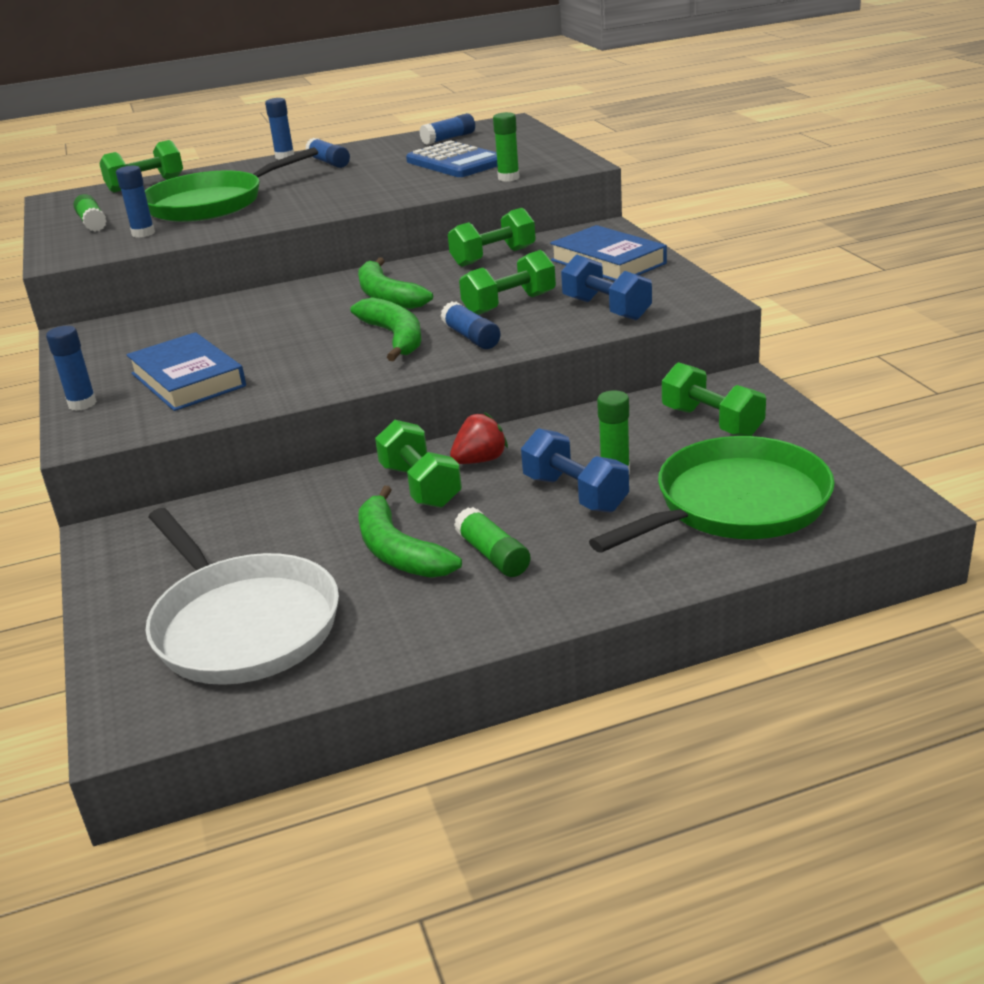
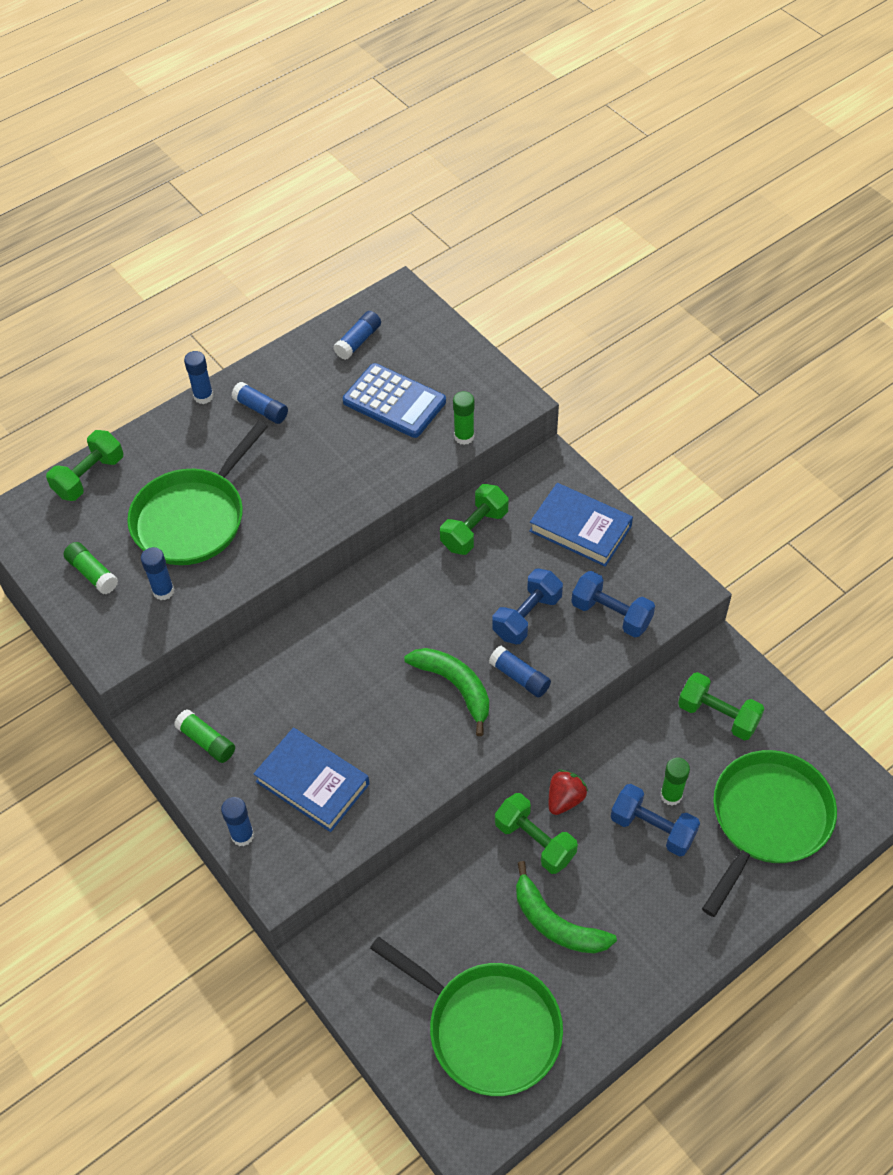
camera: 20 degrees left, 25 degrees up
white pan [146,508,339,685] -> green pan [370,937,563,1096]
green banana [358,258,433,309] -> none
green glue stick [454,507,531,577] -> green glue stick moved to [174,709,235,763]
green dumbbell [459,250,556,315] -> blue dumbbell [492,569,563,644]

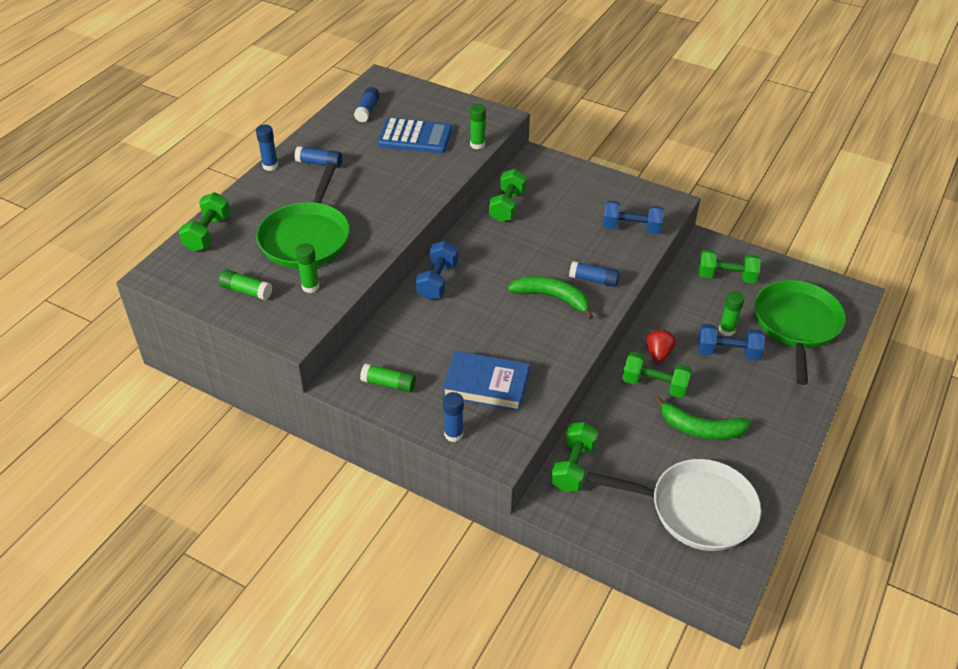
camera: 25 degrees left, 10 degrees down
blue glue stick [141,547,174,600] -> green glue stick [295,243,320,293]
green pan [370,937,563,1096] -> white pan [587,459,761,551]
blue dumbbell [492,569,563,644] -> blue dumbbell moved to [416,241,458,300]
blue book [529,483,633,567] -> none
none -> green dumbbell [551,422,598,492]

